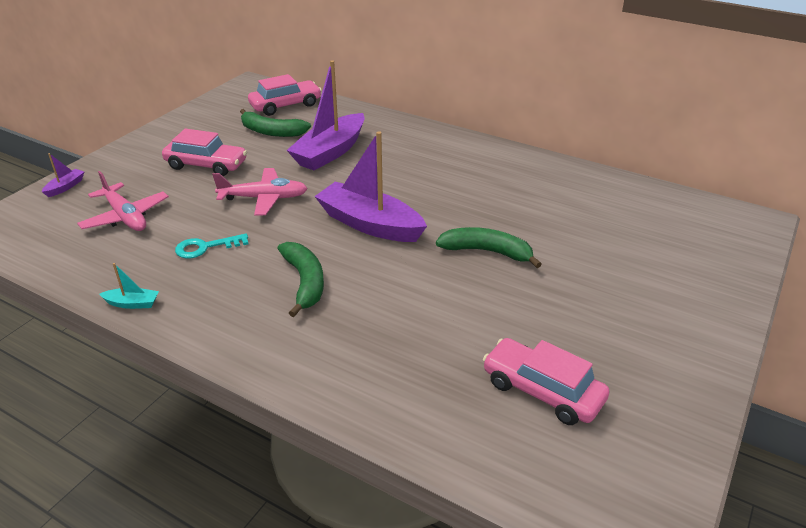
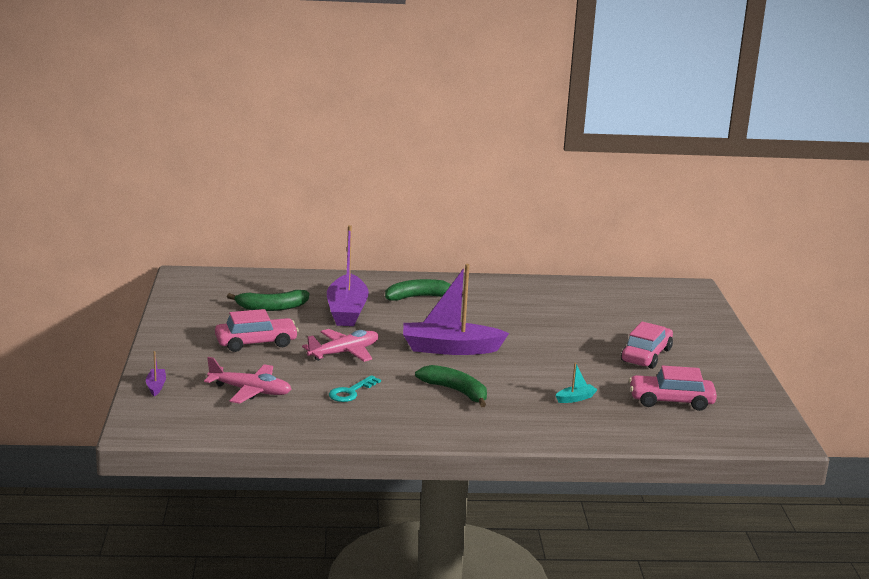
camera: 35 degrees left, 15 degrees down
turquoise boat [99,263,159,309] -> turquoise boat moved to [556,363,598,403]
pink car [248,74,322,116] -> pink car moved to [621,322,673,369]
green banana [436,227,542,268] -> green banana moved to [385,279,464,301]

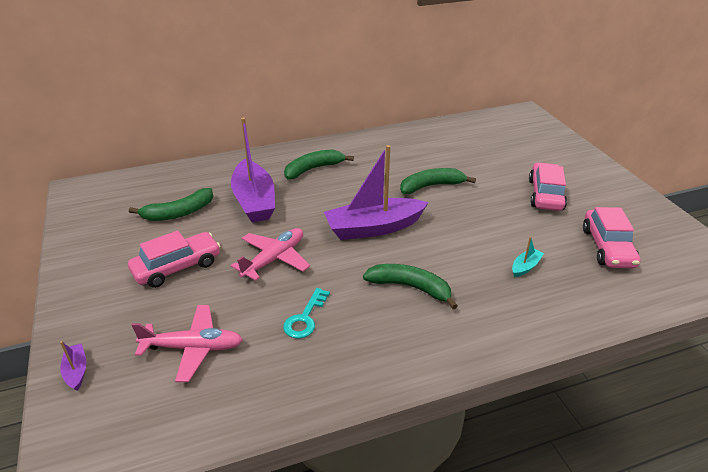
camera: 15 degrees left, 15 degrees up
pink car [629,365,717,411] -> pink car turned 75 degrees counterclockwise [583,207,640,268]
none -> green banana [400,168,476,194]

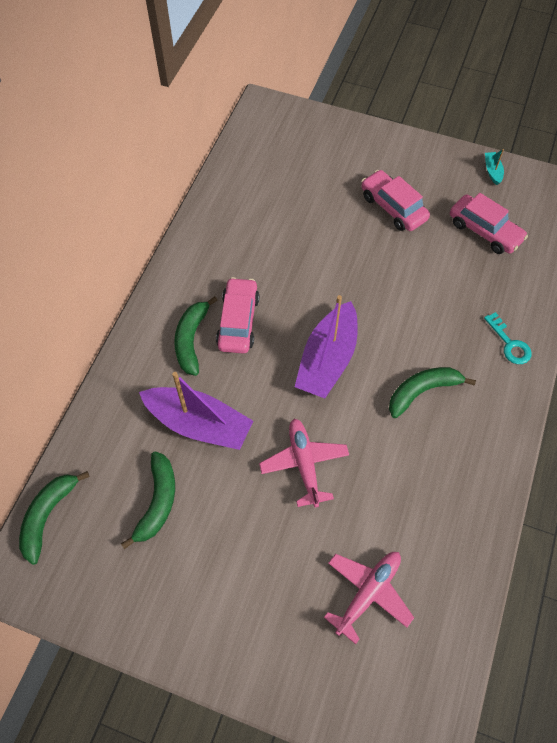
camera: 50 degrees left, 25 degrees up
purple boat [60,341,86,391] -> none
pink car [128,231,221,288] -> pink car moved to [216,277,259,354]
turquoise key [283,288,330,339] -> turquoise key moved to [484,312,531,364]
green banana [400,168,476,194] -> green banana moved to [19,471,90,565]
turquoise boat [512,236,544,277] -> turquoise boat moved to [485,149,504,185]

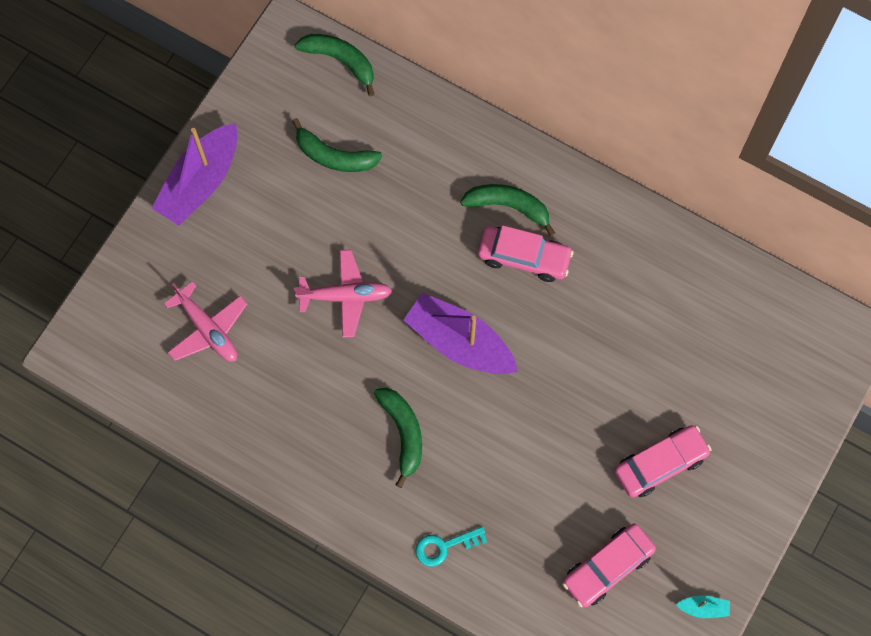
camera: 100 degrees right, 10 degrees up
purple boat [139,372,253,450] -> purple boat moved to [152,123,238,225]

